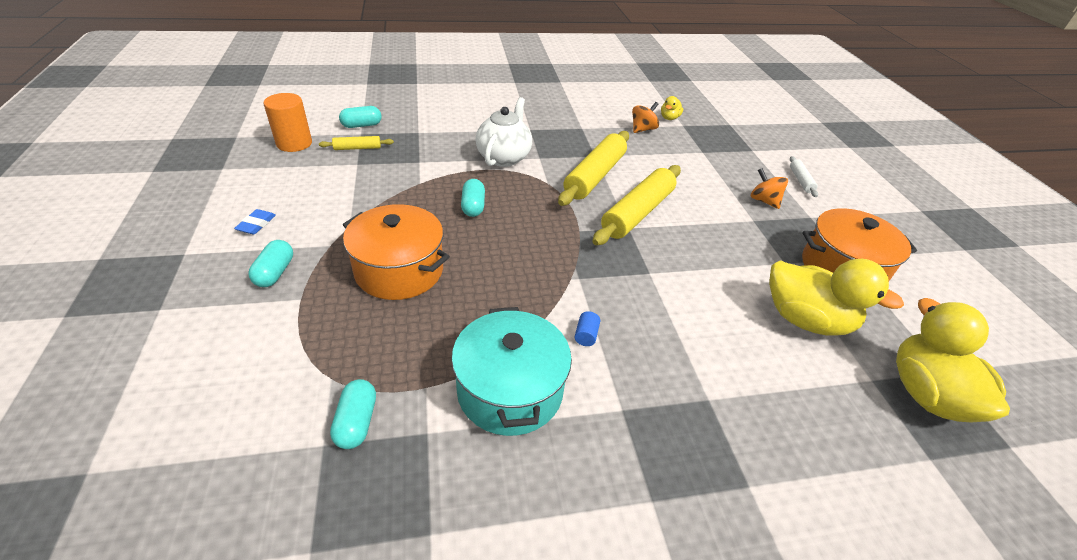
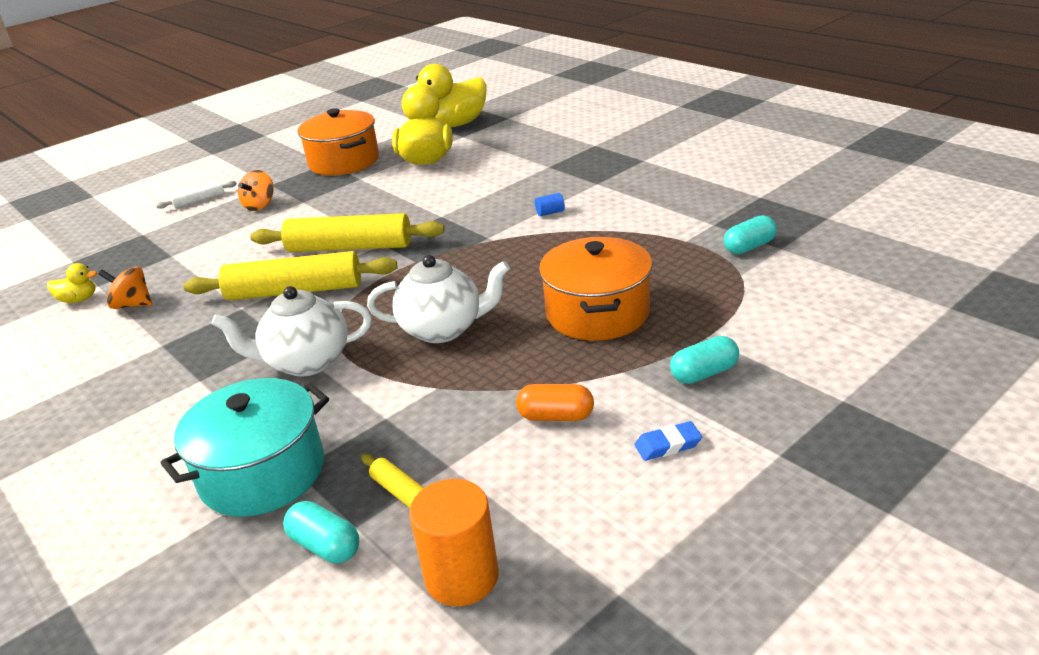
camera: 115 degrees left, 10 degrees down
turquoise pot [451,307,572,436] -> turquoise pot moved to [160,378,329,517]
turquoise capsule [461,179,485,217] -> white teapot [367,255,510,343]
none -> orange capsule [516,384,594,421]

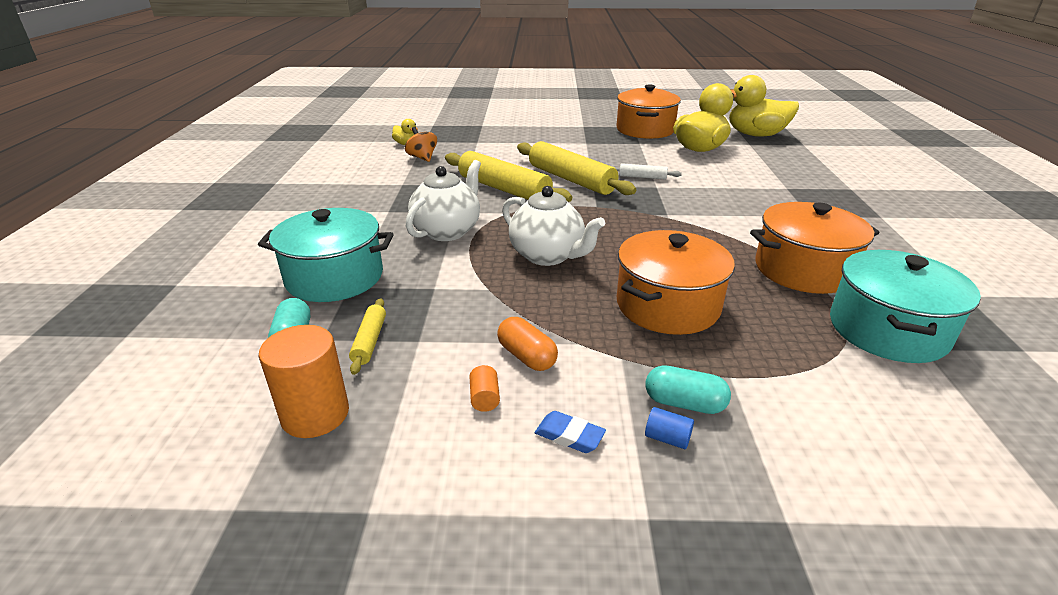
camera: 40 degrees right, 0 degrees up
white rolling pin [156,181,237,209] -> white rolling pin moved to [612,163,682,180]
white teapot [212,286,372,376] -> white teapot turned 90 degrees clockwise [406,160,481,241]
orange spinning top [238,170,274,211] -> none
blue cylinder [535,193,565,216] -> blue cylinder moved to [645,407,694,449]
turquoise capsule [724,215,777,254] -> turquoise pot [830,250,981,363]
none -> orange cylinder [469,365,500,412]
none -> orange pot [750,202,880,294]

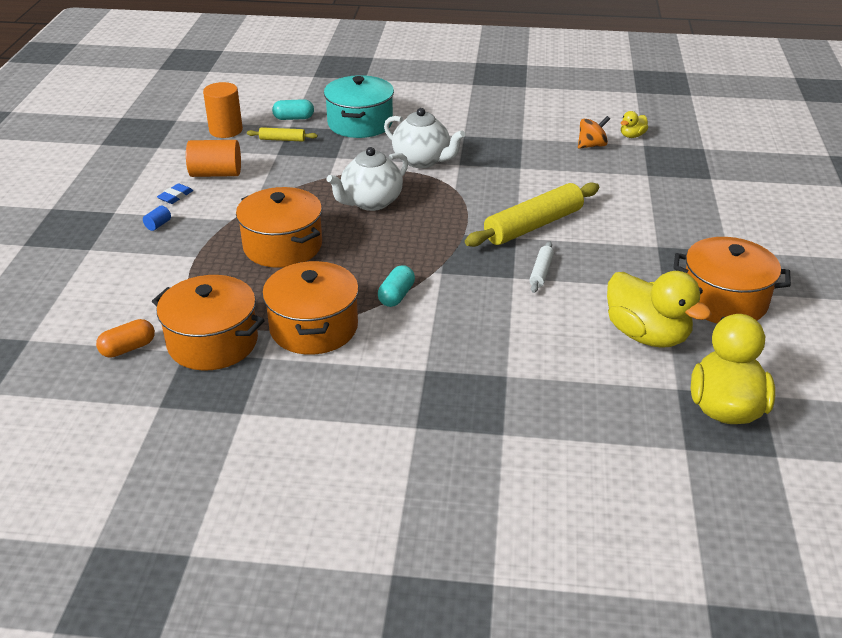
camera: 95 degrees right, 5 degrees up
yellow rolling pin [445,151,572,202] -> none
orange cylinder [469,365,500,412] -> orange cylinder [186,140,241,177], size x2.27
orange capsule [497,317,558,371] -> orange capsule moved to [96,319,155,358]
turquoise capsule [645,365,731,414] -> turquoise capsule moved to [378,265,415,307]
turquoise pot [830,250,981,363] -> orange pot [152,275,265,371]

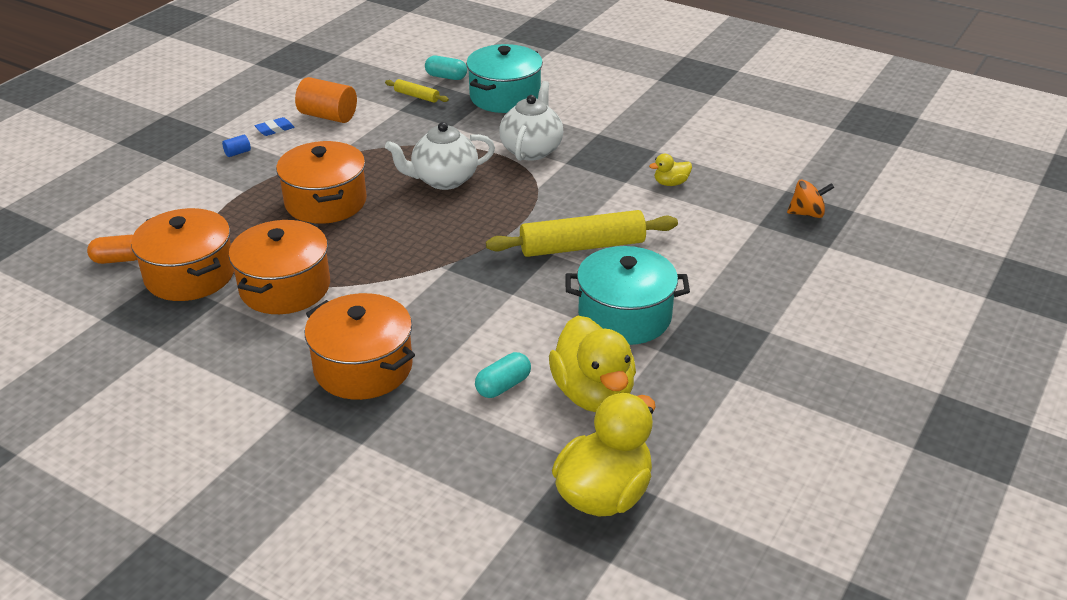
camera: 25 degrees right, 0 degrees up
orange cylinder [203,82,243,138] -> none
turquoise capsule [378,265,415,307] -> turquoise capsule moved to [475,352,531,398]
white teapot [384,108,465,168] -> white teapot turned 135 degrees counterclockwise [499,81,563,161]
white rolling pin [529,241,554,293] -> none
orange spinning top [578,116,610,149] -> orange spinning top moved to [787,180,834,218]
yellow duck [621,111,648,138] -> yellow duck moved to [649,154,692,186]
orange pot [673,237,791,324] -> orange pot moved to [305,293,415,400]
none -> turquoise pot [565,246,690,345]

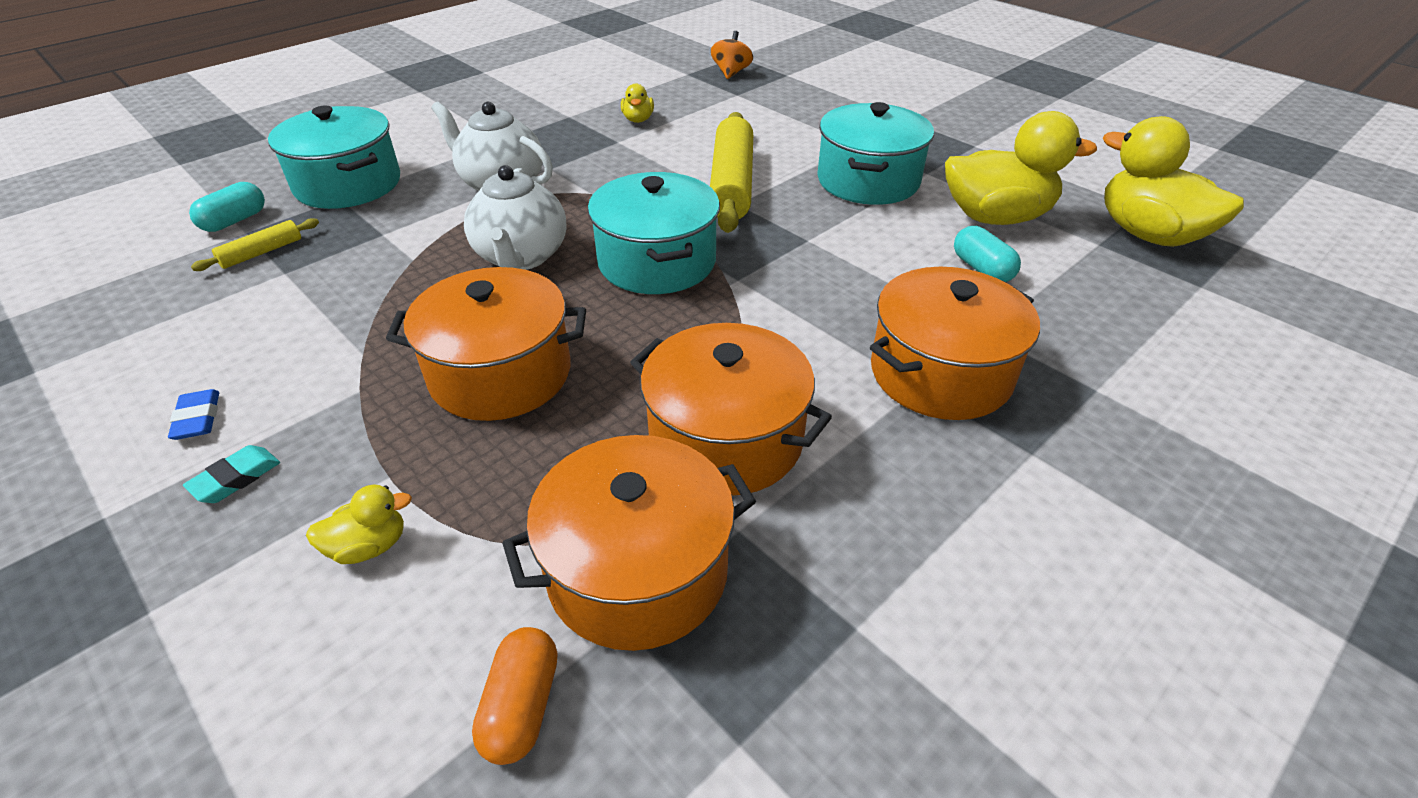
camera: 75 degrees left, 5 degrees up
blue cylinder [222,135,251,157] -> turquoise eraser [183,445,280,503]
orange cylinder [295,77,357,123] -> none
none -> yellow duck [306,485,412,564]
none -> turquoise pot [588,172,720,294]

